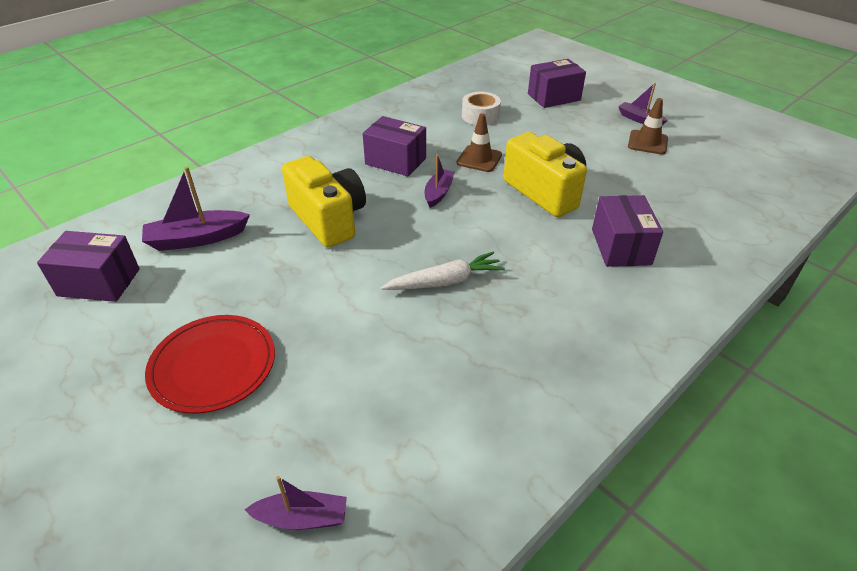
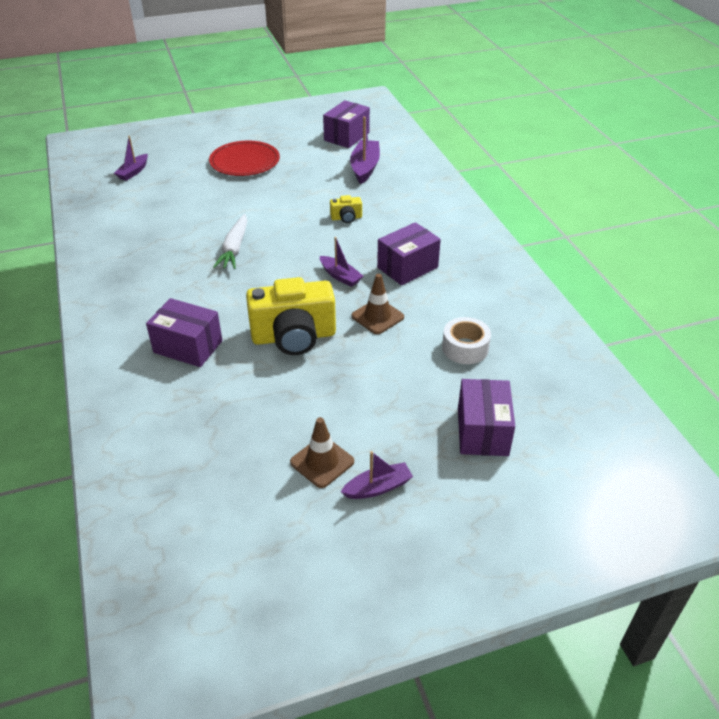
camera: 115 degrees right, 0 degrees up
yellow camera [282,156,366,248] -> yellow camera [330,195,362,223], size x0.45

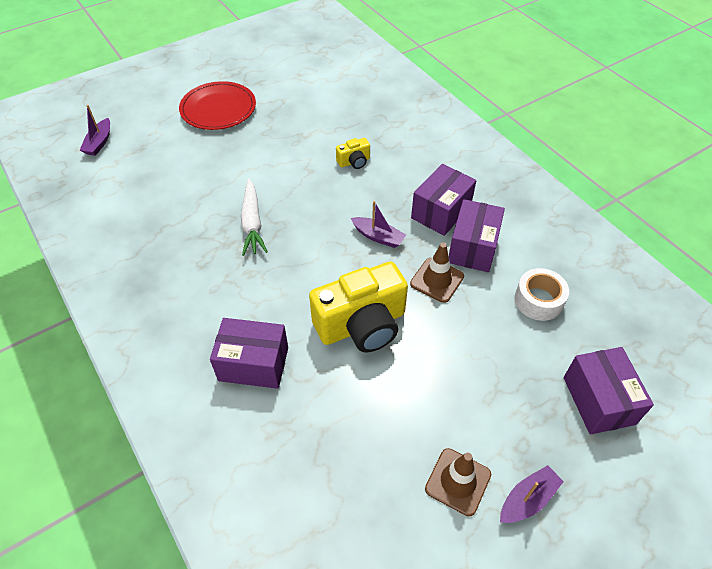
camera: 15 degrees left, 10 degrees up
purple box [323,100,370,148] -> purple box moved to [449,199,505,272]
purple boat [350,117,380,184] -> none

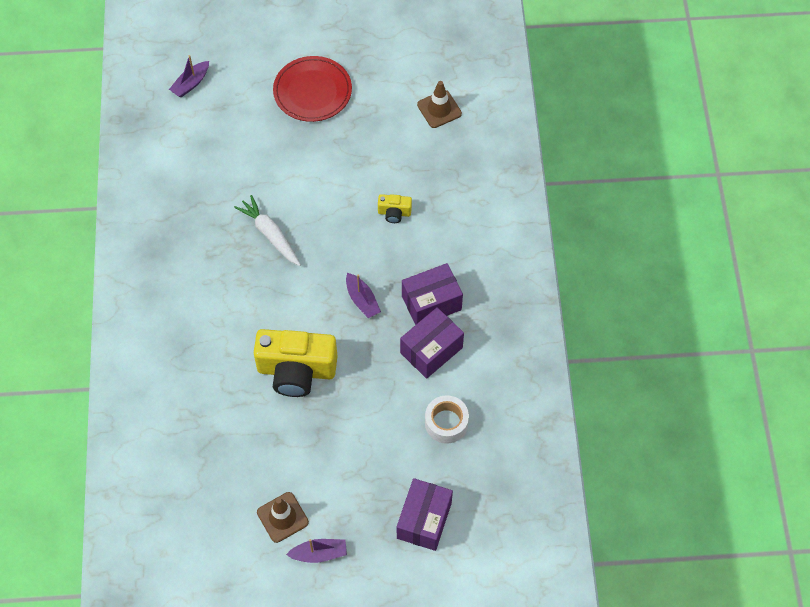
camera: 30 degrees right, 10 degrees up
purple box [210,318,288,389] -> none
white carrot [241,178,268,256] -> white carrot turned 120 degrees clockwise [234,195,301,266]
brown traffic cone [410,243,464,303] -> brown traffic cone moved to [417,81,462,128]

